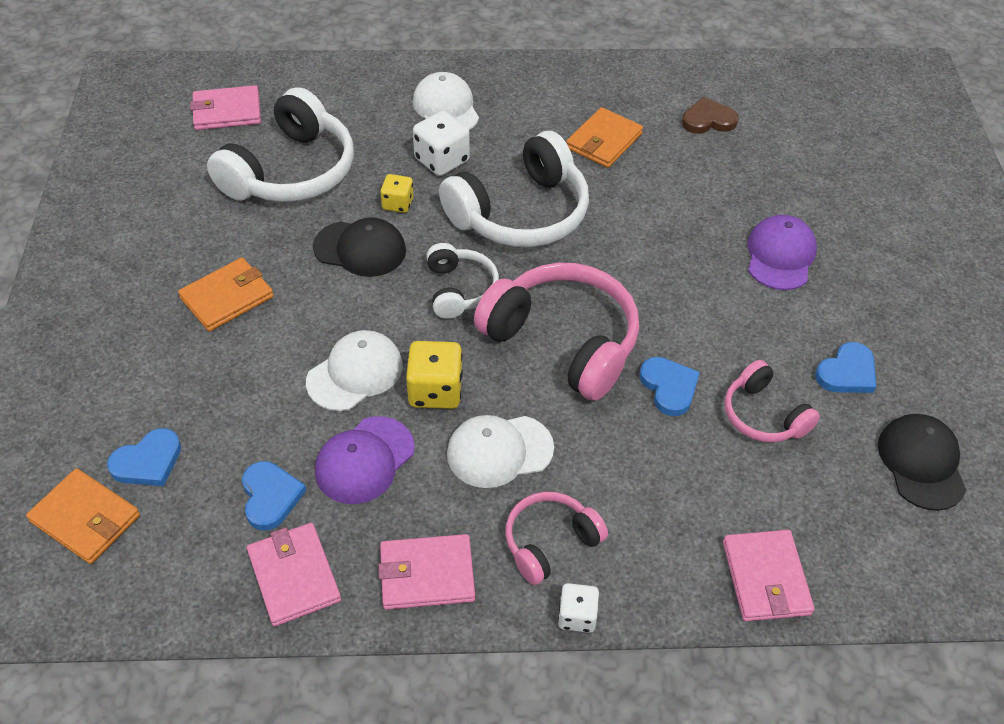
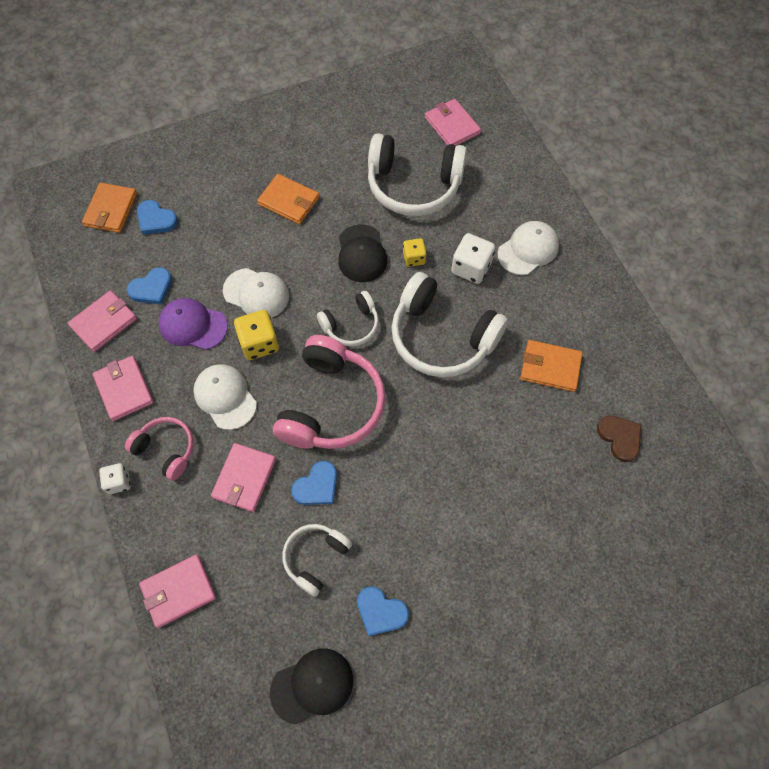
camera: 70 degrees right, 15 degrees up
pink headphones [724,360,820,442] -> white headphones [282,524,352,597]
purple cap [747,215,817,290] -> none
none -> pink wallet [211,443,276,512]

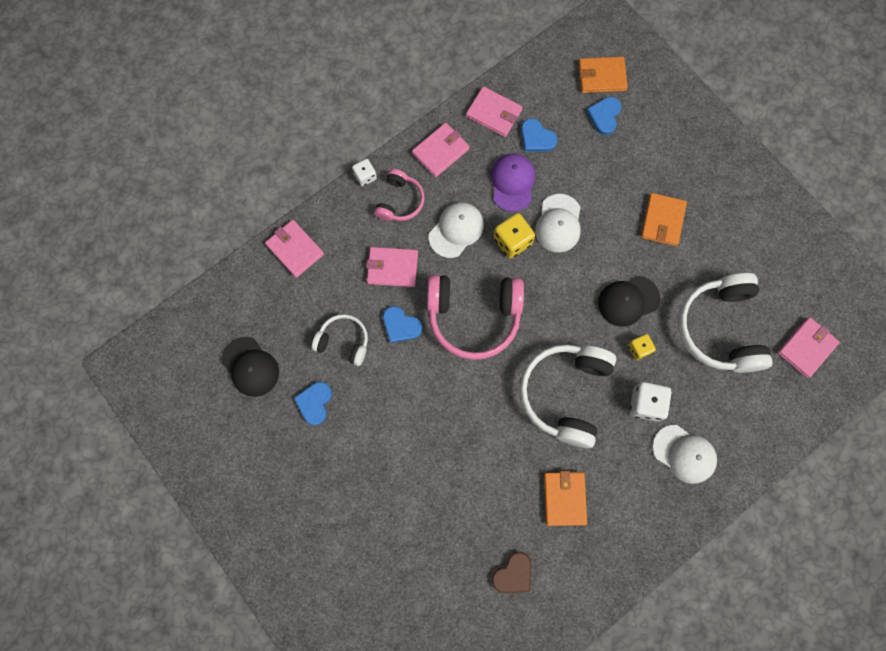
camera: 75 degrees right, 10 degrees up
white headphones [317,291,379,346] -> none

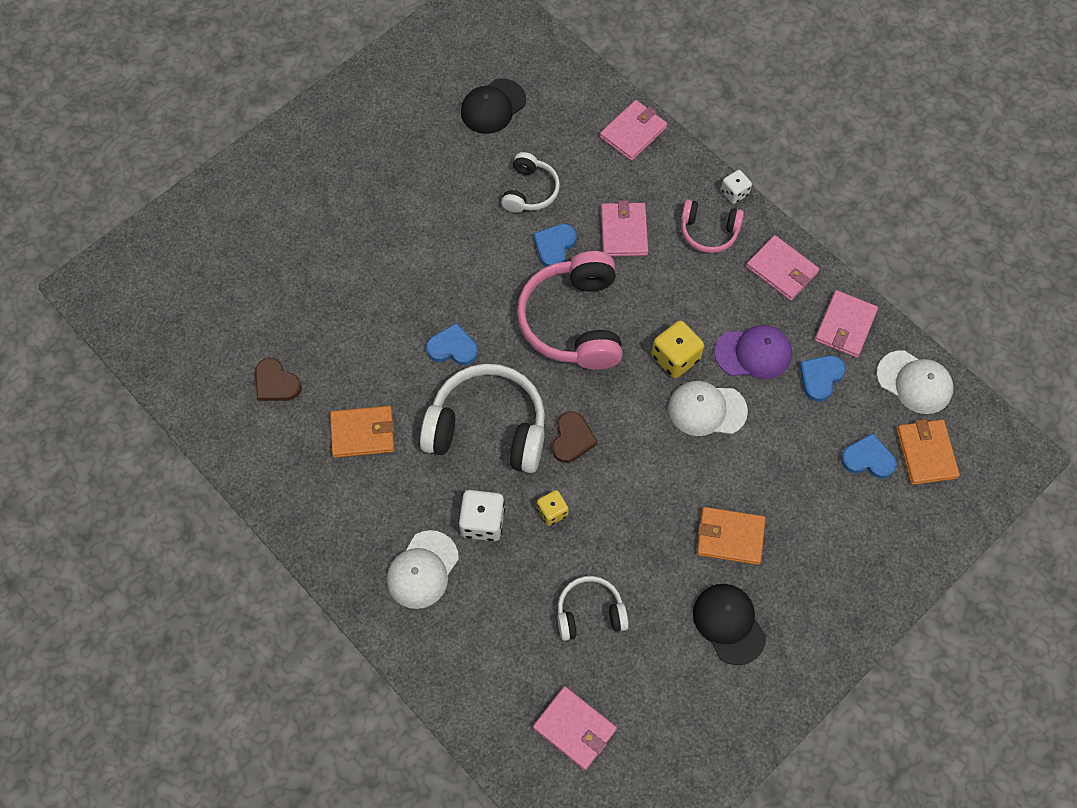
camera: 85 degrees right, 10 degrees down
blue heart [294,382,332,425] -> blue heart moved to [426,323,478,365]
white cap [429,202,484,258] -> white cap moved to [877,350,954,414]
black cap [598,276,660,327] -> black cap moved to [693,584,766,665]
white headphones [678,273,773,373] -> white headphones [557,576,629,641], size x0.55
none -> brown heart [552,411,598,463]

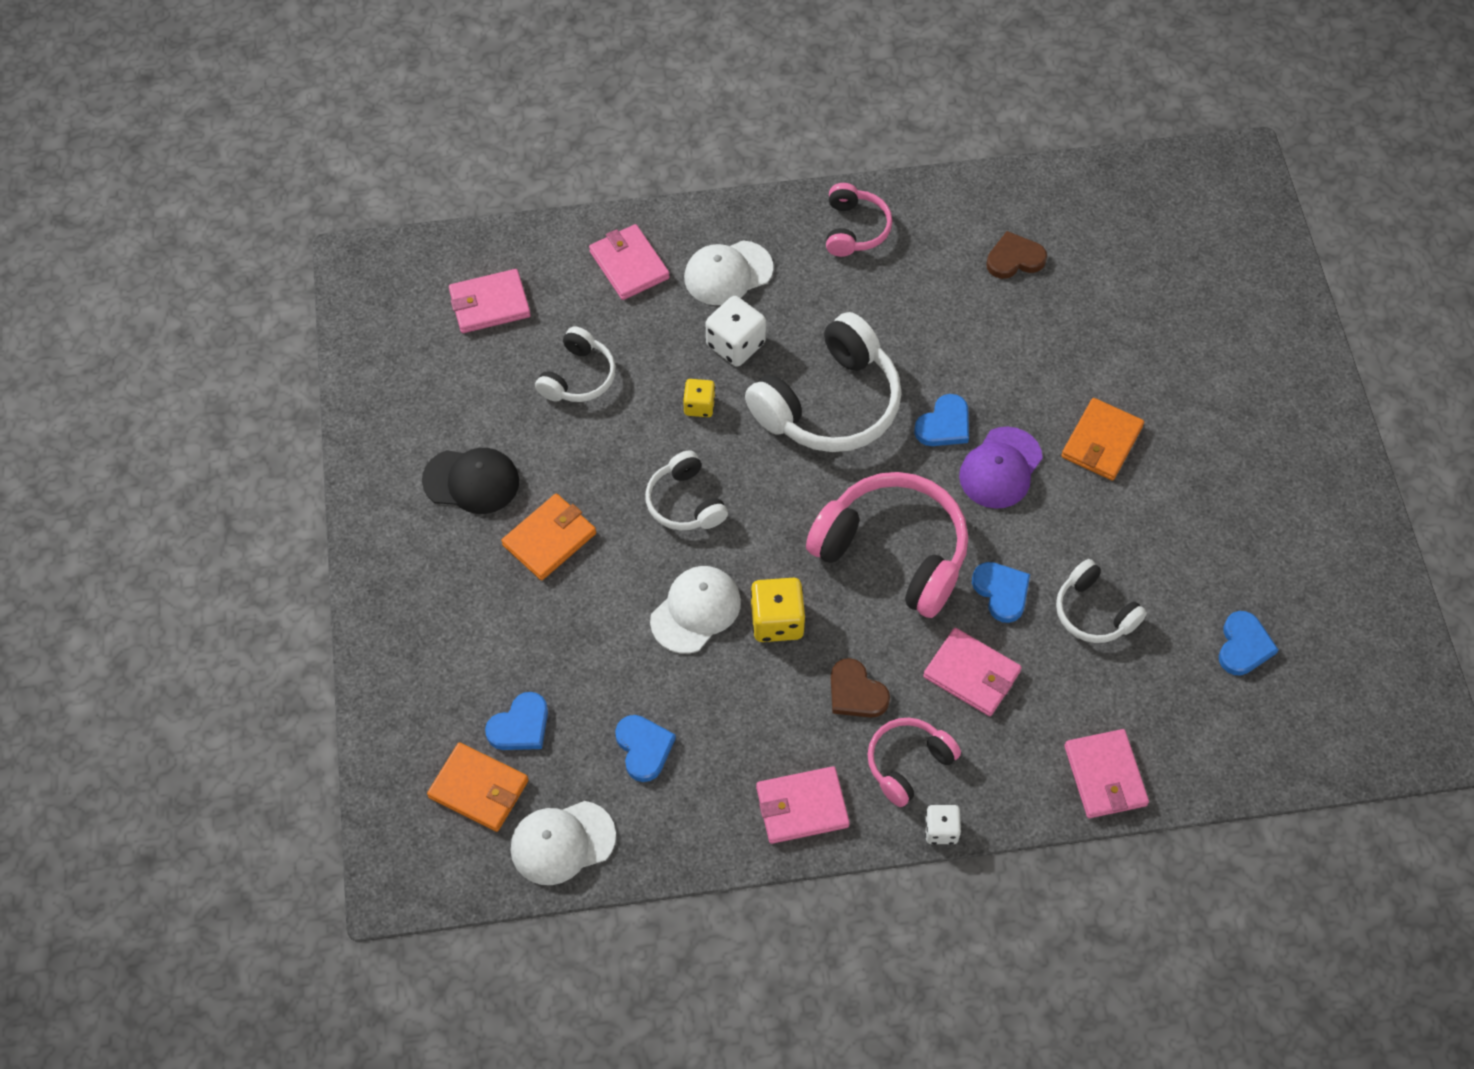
camera: 125 degrees right, 5 degrees down
orange wallet [330,406,395,458] -> orange wallet moved to [1061,398,1144,480]
white cap [387,530,459,609] -> white cap turned 90 degrees counterclockwise [684,240,773,305]
black cap [461,78,526,134] -> blue heart [1219,611,1279,675]
brown heart [552,411,598,463] -> brown heart moved to [831,658,890,718]
purple cap [714,325,792,379] -> purple cap moved to [959,426,1043,509]
pink wallet [815,290,878,358] -> pink wallet moved to [589,224,670,300]
none -> white headphones [645,450,728,530]
none -> pink headphones [826,183,892,257]

